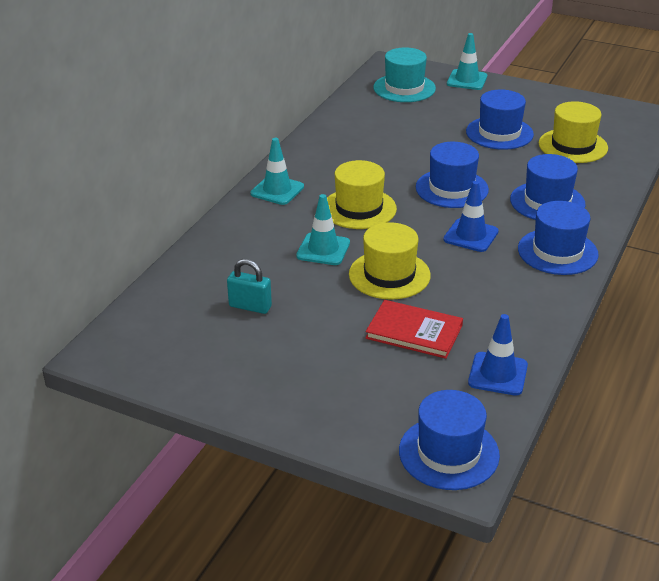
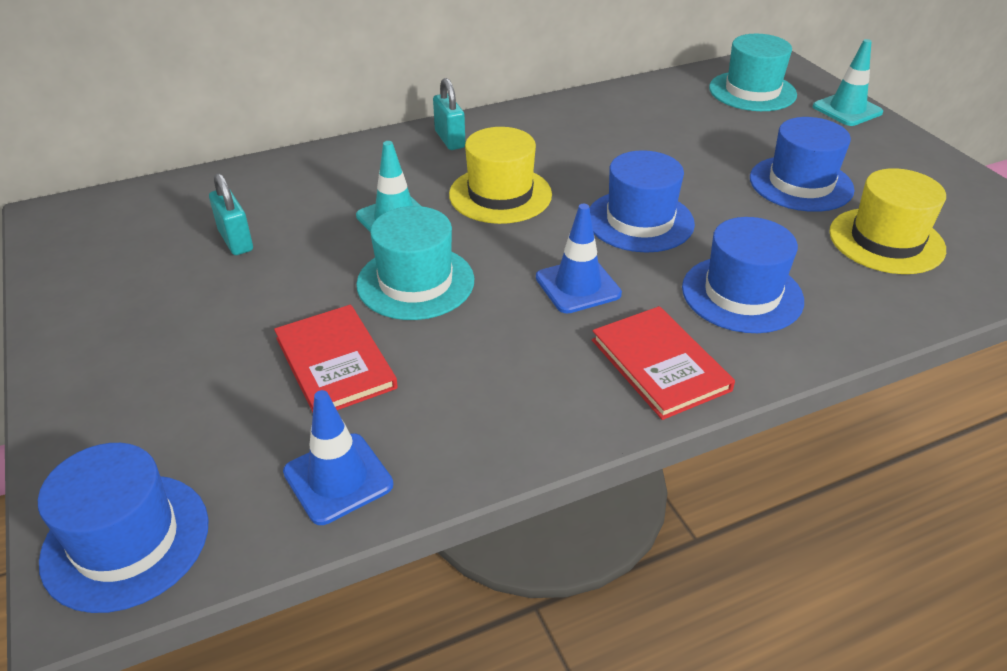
camera: 40 degrees right, 5 degrees up
turquoise traffic cone [250,138,304,205] -> turquoise padlock [433,78,465,150]
yellow hat [349,222,431,300] -> turquoise hat [356,206,474,320]
blue hat [518,201,599,275] -> red book [592,306,735,420]

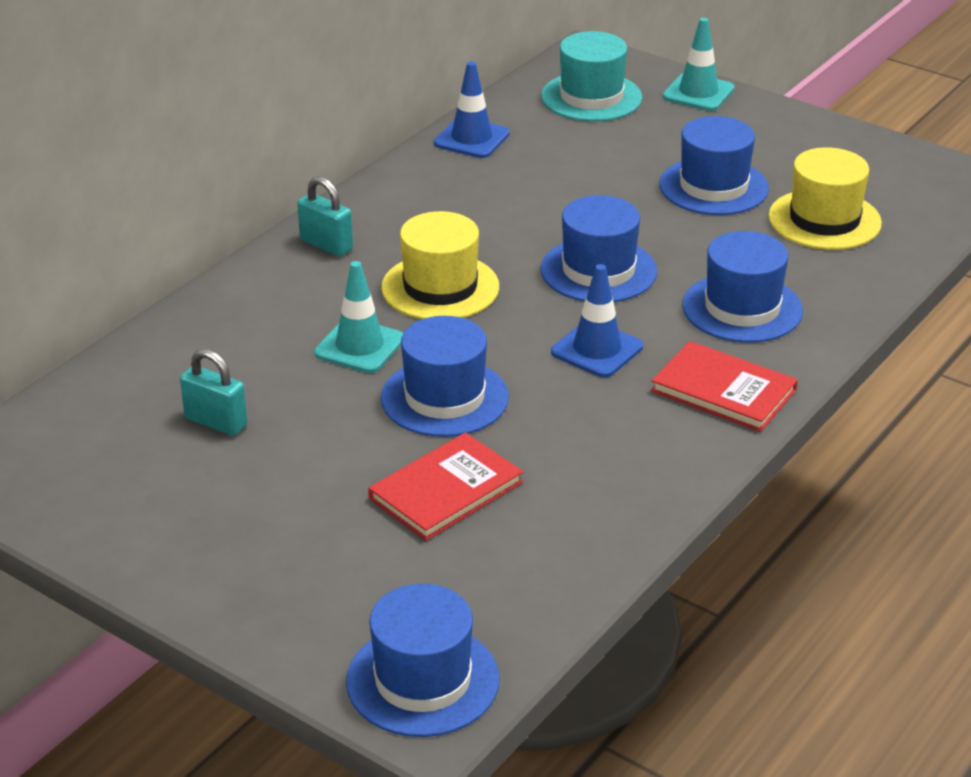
camera: 30 degrees left, 5 degrees down
red book [274,305,398,412] -> red book turned 75 degrees counterclockwise [368,432,523,541]
blue traffic cone [283,390,393,525] -> blue traffic cone moved to [434,61,510,158]
turquoise hat [356,206,474,320] -> blue hat [381,316,509,437]

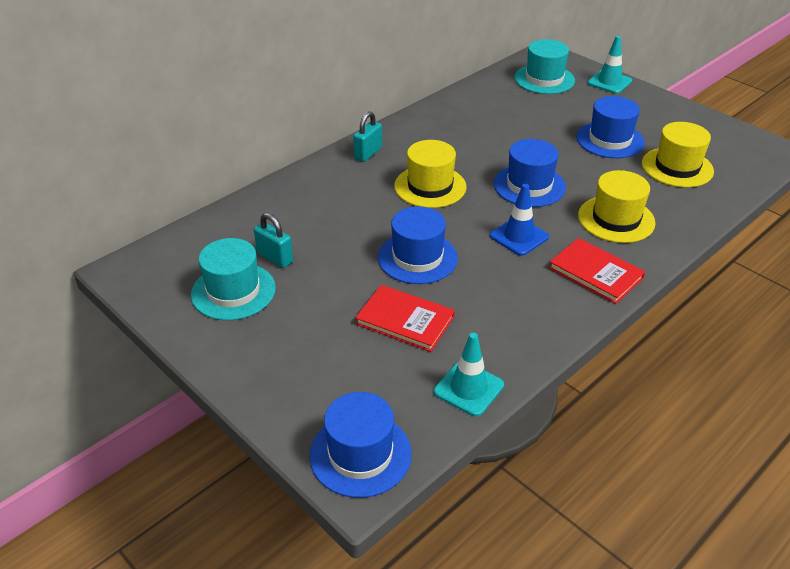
camera: 10 degrees right, 5 degrees up
turquoise padlock [297,176,353,257] -> turquoise padlock turned 75 degrees clockwise [353,111,382,162]
turquoise traffic cone [314,261,404,373] -> turquoise traffic cone moved to [434,333,504,417]
red book [368,432,523,541] -> red book turned 60 degrees clockwise [355,285,455,352]
blue traffic cone [434,61,510,158] -> none
blue hat [682,231,803,343] -> yellow hat [578,170,656,243]
none -> turquoise hat [191,238,276,320]

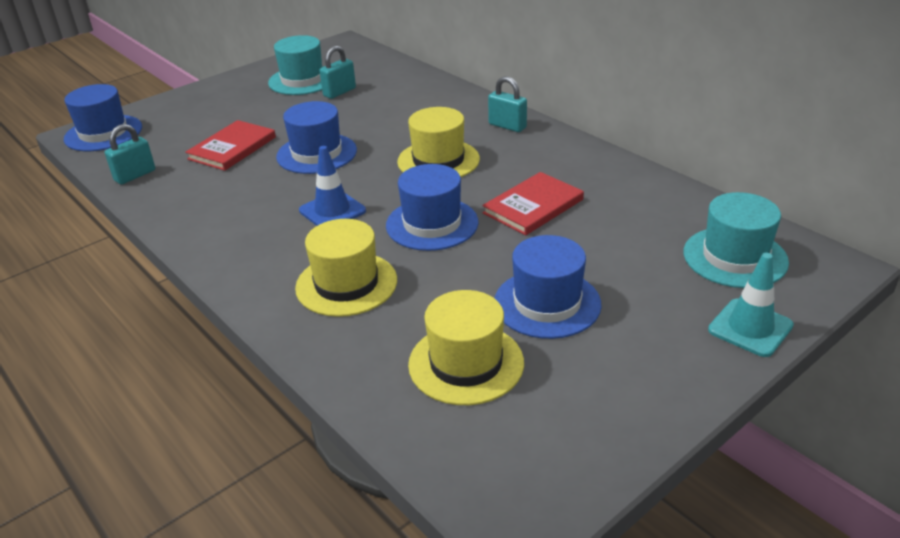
camera: 95 degrees right, 5 degrees down
turquoise traffic cone [434,333,504,417] -> turquoise padlock [105,124,155,185]
red book [549,238,645,304] -> red book moved to [482,172,584,235]

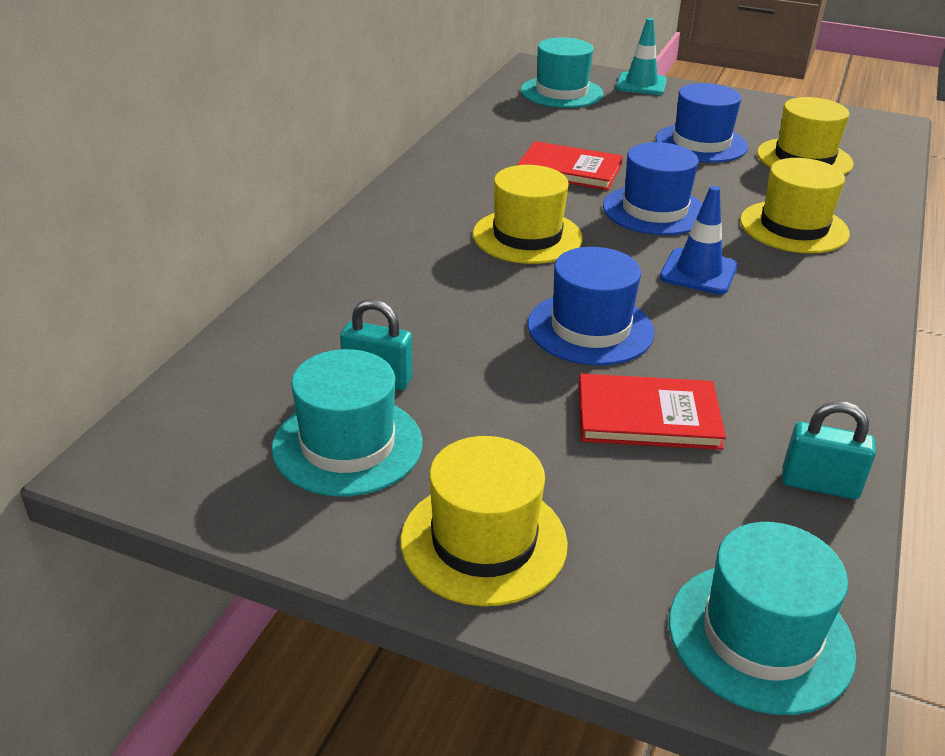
camera: 120 degrees left, 0 degrees up
blue hat [64,84,142,151] -> turquoise hat [669,522,856,715]
turquoise padlock [488,76,527,132] -> none
none -> yellow hat [401,436,568,606]

